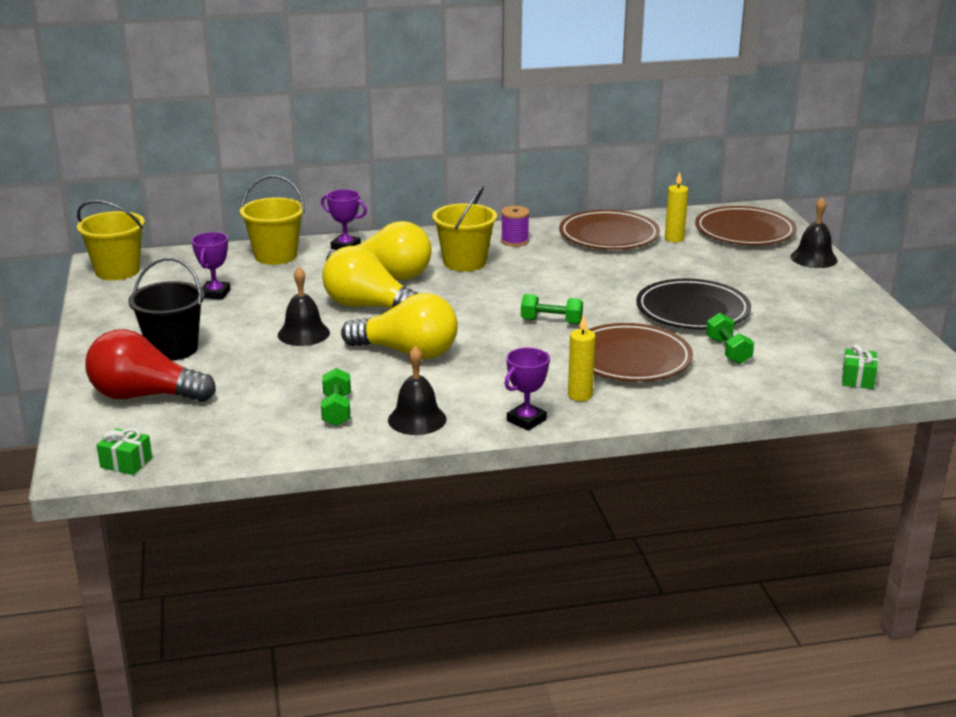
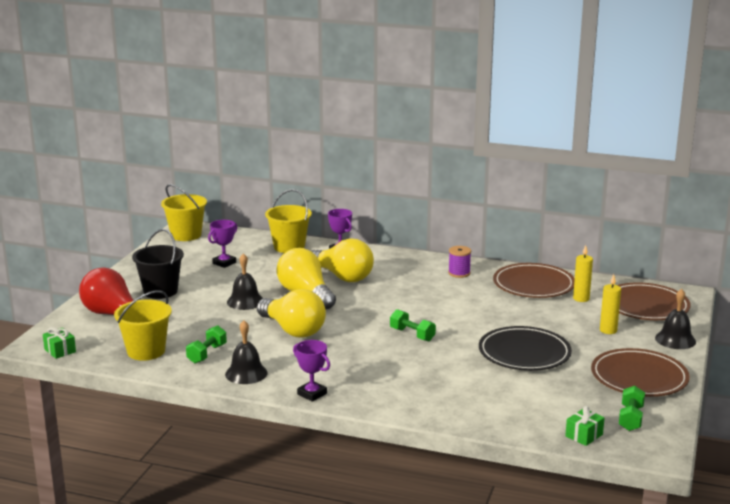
camera: 30 degrees right, 5 degrees down
yellow bucket [432,186,497,271] -> yellow bucket moved to [114,290,172,361]
purple trophy [505,348,550,431] -> purple trophy turned 60 degrees clockwise [293,340,330,402]
yellow candle [568,315,596,401] -> yellow candle moved to [600,274,621,334]
brown plate [588,323,693,382] -> brown plate moved to [591,348,690,397]
green dumbbell [706,313,754,364] -> green dumbbell moved to [619,386,645,431]

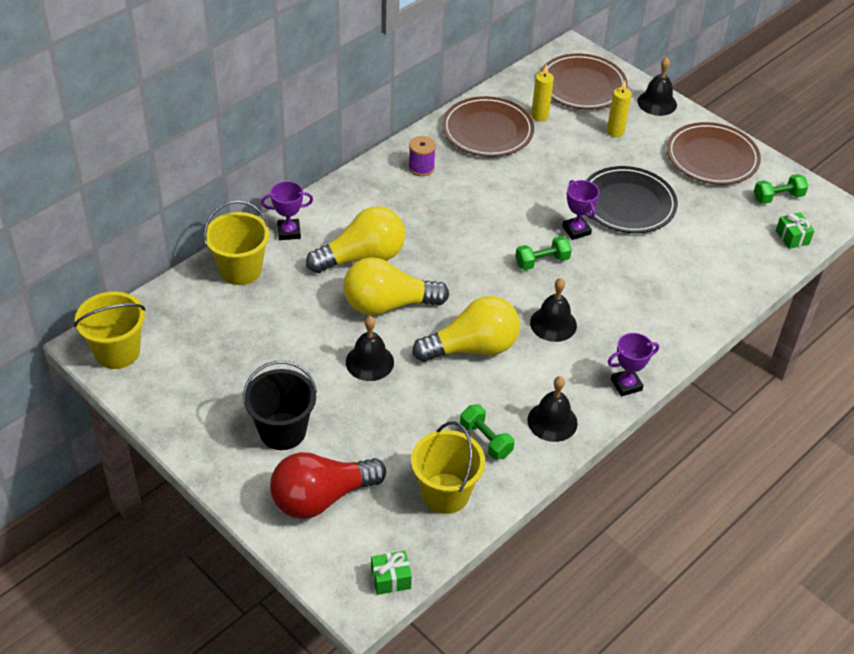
camera: 65 degrees left, 25 degrees up
purple trophy [208,220,237,268] -> purple trophy moved to [562,180,599,240]
green dumbbell [619,386,645,431] -> green dumbbell turned 60 degrees counterclockwise [754,174,808,204]
none -> black bell [530,278,577,342]

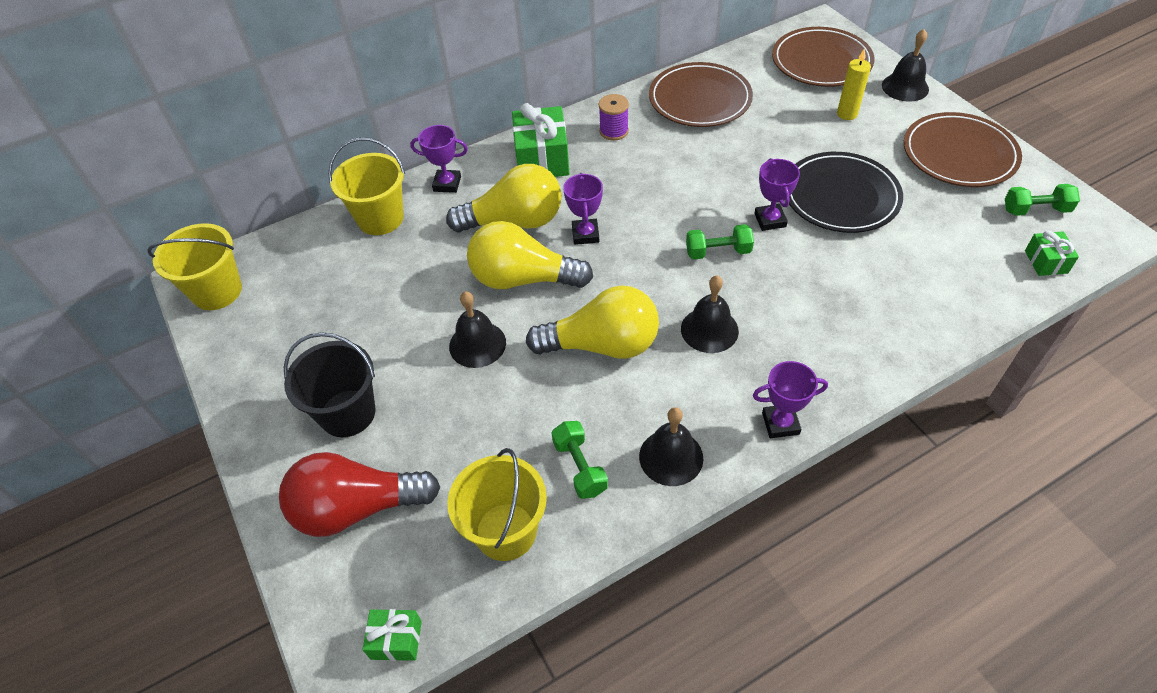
camera: 20 degrees right, 5 degrees up
yellow candle [531,64,554,121] -> none
none -> green gift [512,103,570,177]
none -> purple trophy [563,173,603,245]

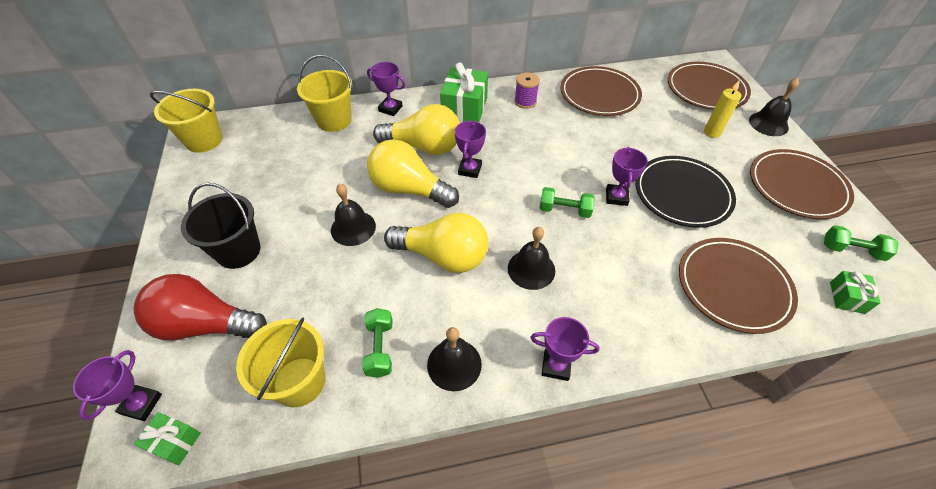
camera: 15 degrees right, 0 degrees up
none -> purple trophy [73,350,162,421]
none -> brown plate [679,238,798,334]

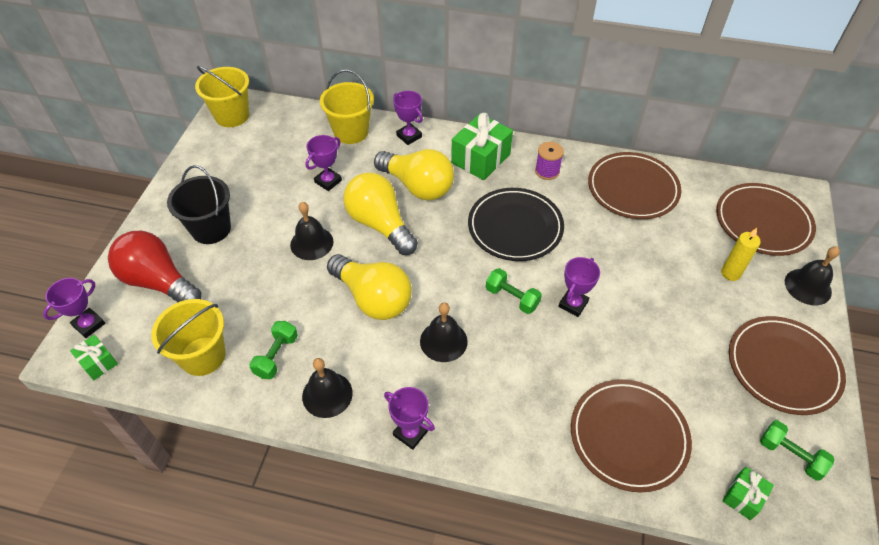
camera: 25 degrees right, 0 degrees up
purple trophy [455,121,486,178] -> purple trophy moved to [306,135,342,191]
black plate [635,156,736,228] -> black plate moved to [468,188,564,261]

